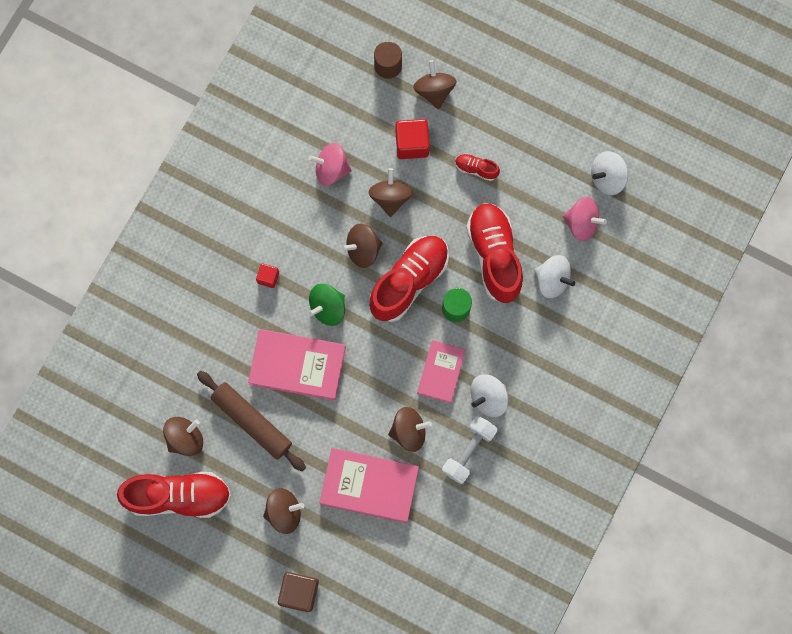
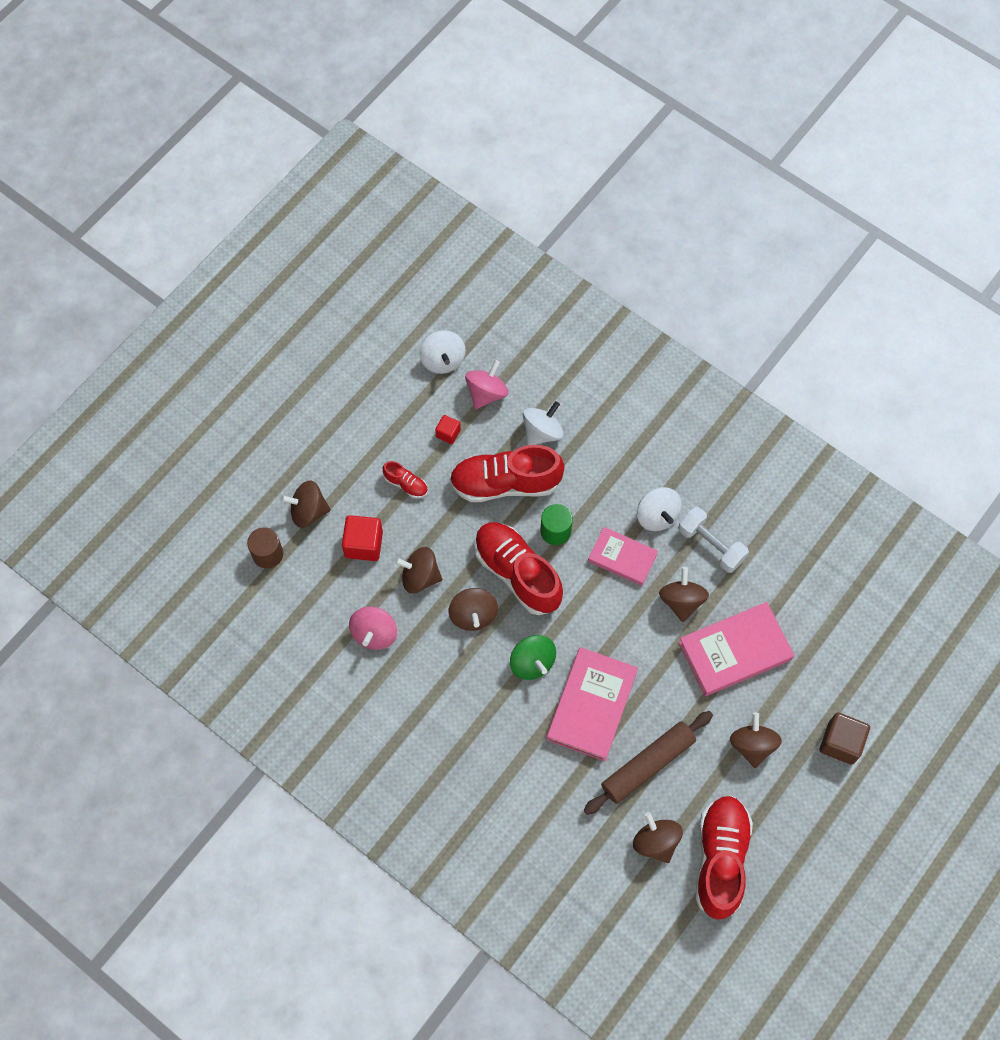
camera: 80 degrees left, 10 degrees down
red cube [256,264,279,288] -> red cube moved to [435,415,461,444]
pink book [319,448,419,523] -> pink book turned 45 degrees clockwise [678,602,794,696]
red shoe [455,154,500,181] -> red shoe turned 90 degrees counterclockwise [382,461,428,498]

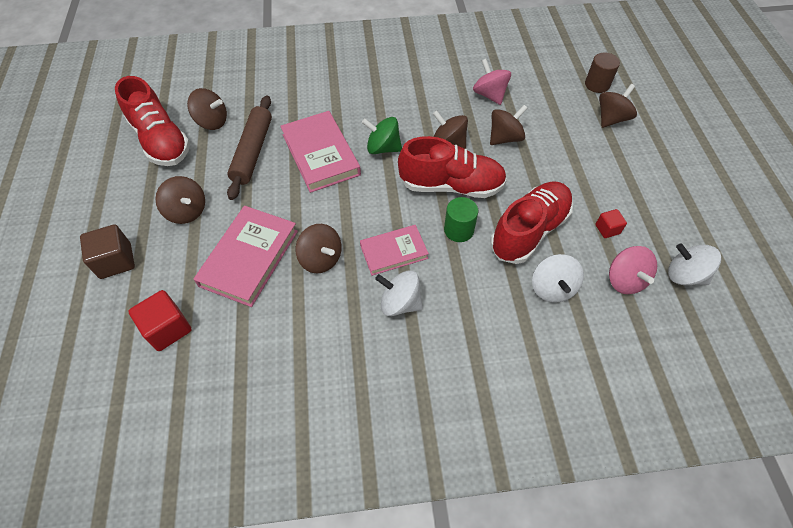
camera: 135 degrees right, 10 degrees down
red cube [342,515,383,561] -> red cube moved to [128,290,192,351]
red shoe [382,461,428,498] -> none
white dumbbell [678,507,749,573] -> none

